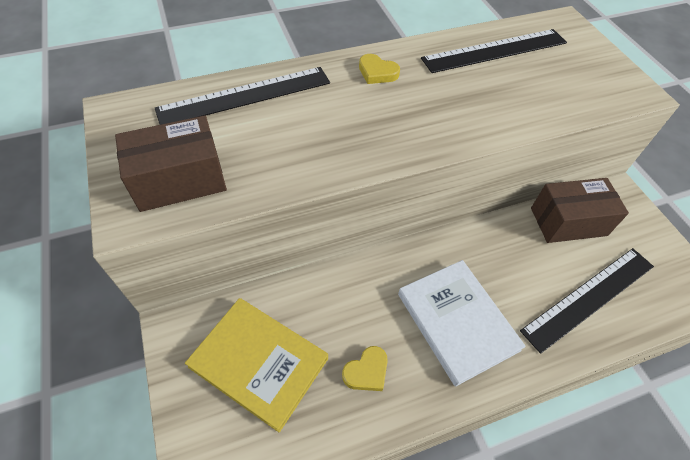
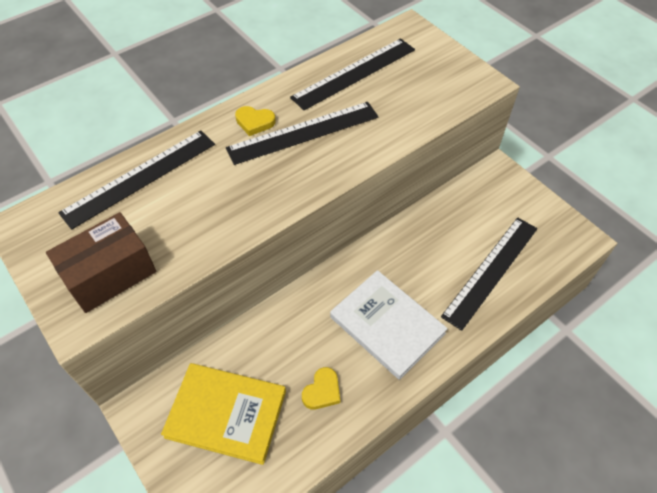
camera: 15 degrees left, 0 degrees up
brown box [531,178,629,243] -> none
none -> black ruler [226,102,378,165]

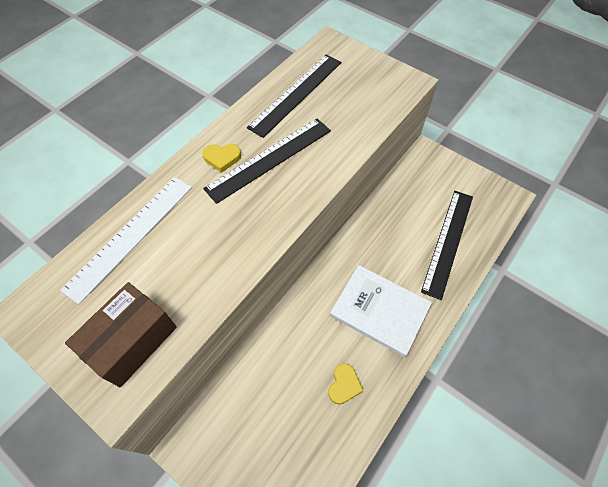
camera: 15 degrees left, 5 degrees up
black ruler [58,130,215,230] -> white ruler [60,177,192,304]
yellow book [161,363,286,465] -> none

